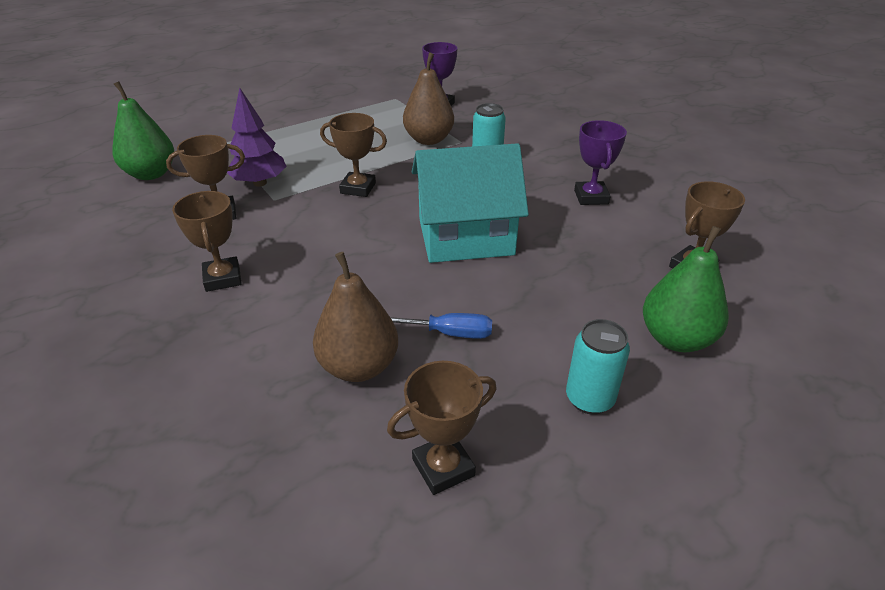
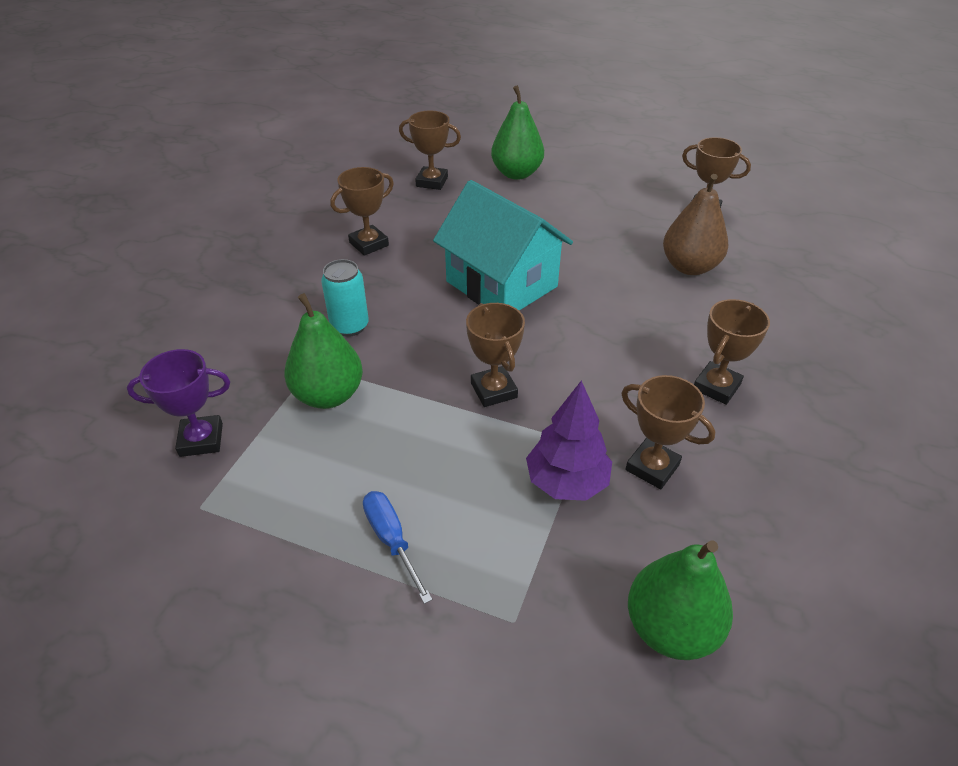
camera: 125 degrees left, 5 degrees up
blue screwdriver [390,313,492,339] -> blue screwdriver moved to [363,491,432,604]
brown pear [403,52,454,145] -> green pear [284,293,363,409]
turquoise can [566,319,630,415] -> none
purple trophy [574,120,627,205] -> brown trophy [330,167,394,256]

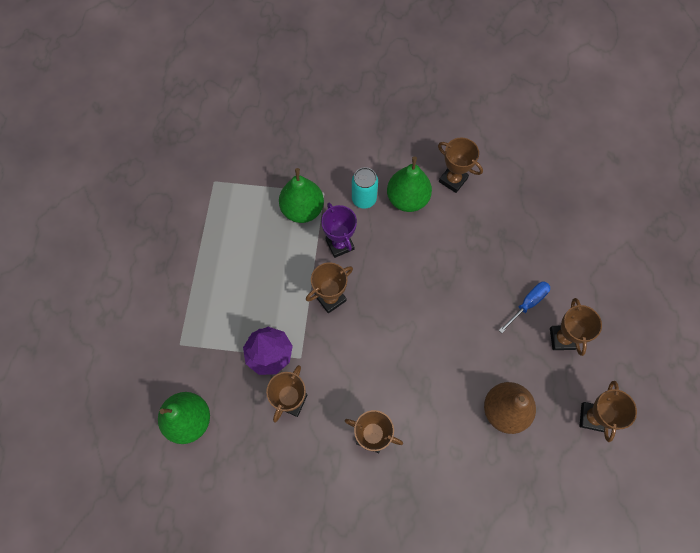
camera: 75 degrees right, 25 degrees up
purple trophy [127,349,230,457] -> purple trophy moved to [321,203,357,258]
blue screwdriver [363,491,432,604] -> blue screwdriver moved to [499,281,550,333]
brown trophy [399,110,461,190] -> brown trophy moved to [550,298,602,356]
turquoise house [433,180,573,311] -> none
green pear [491,85,544,180] -> green pear moved to [387,157,432,212]

